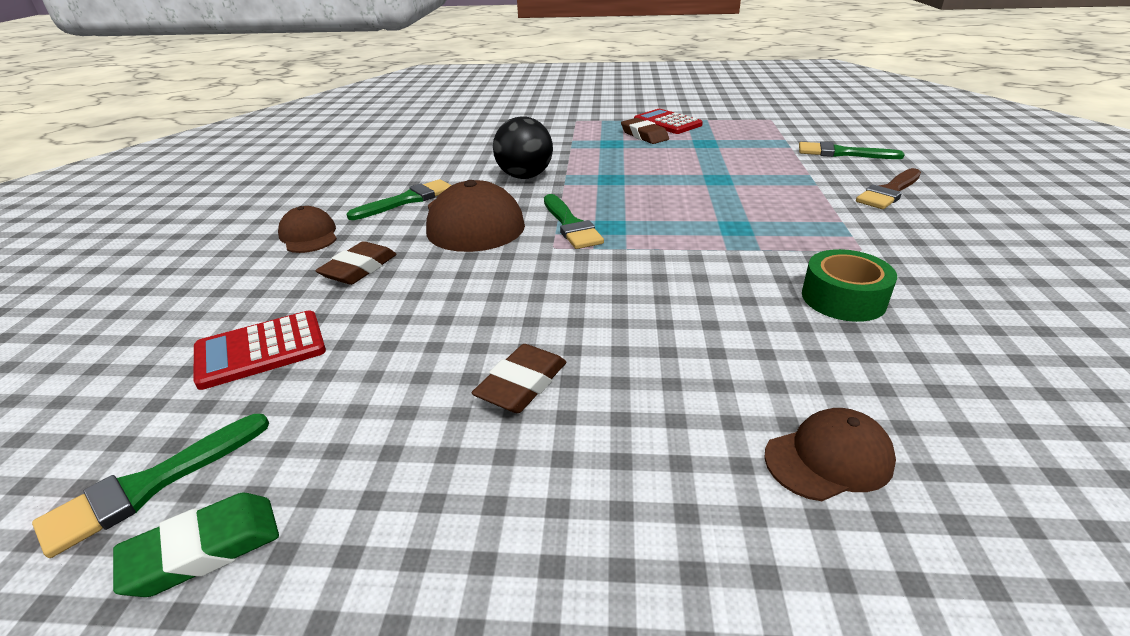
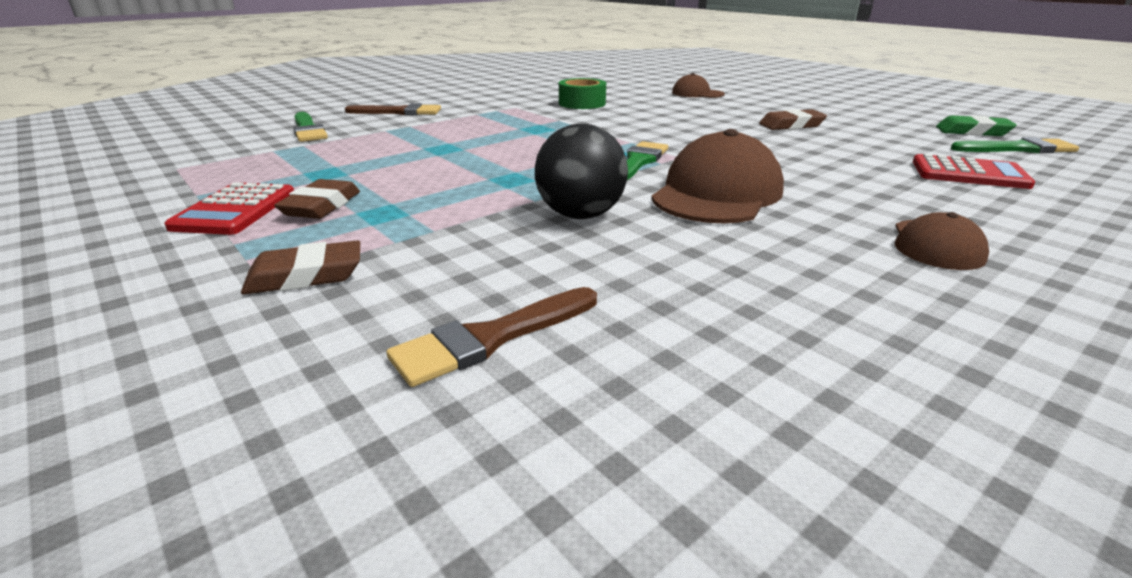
camera: 135 degrees left, 5 degrees down
brown eraser [315,241,397,285] -> brown eraser moved to [241,240,360,294]
green brush [346,179,451,220] -> none
none -> brown brush [386,287,597,387]

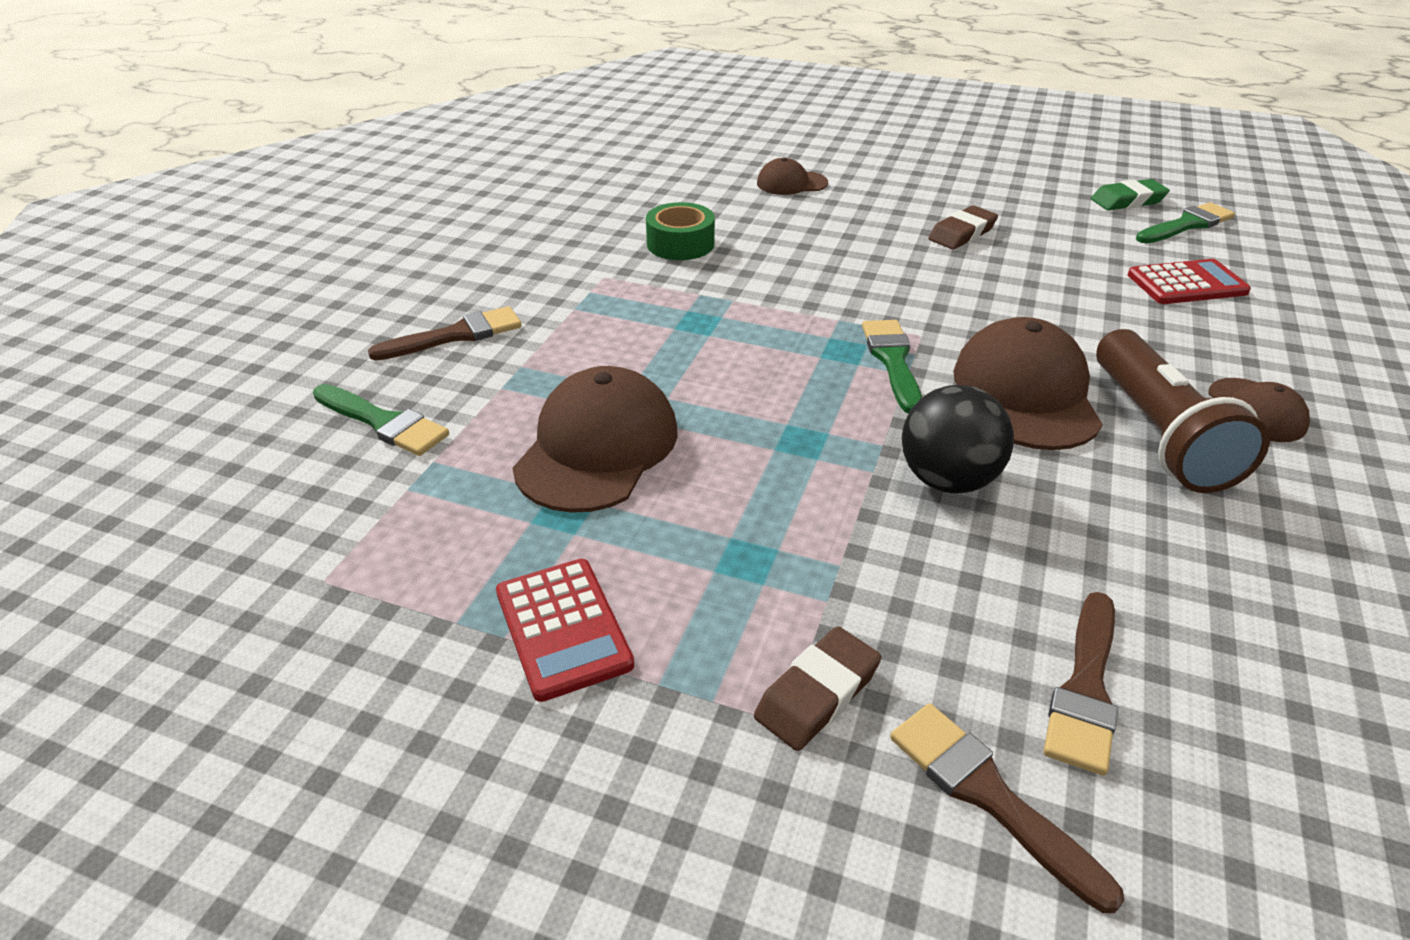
camera: 30 degrees left, 10 degrees up
brown eraser [274,179,360,219] -> none
none -> brown cap [512,366,678,513]
none -> brown brush [890,703,1124,913]
none -> brown flashlight [1096,329,1270,493]

